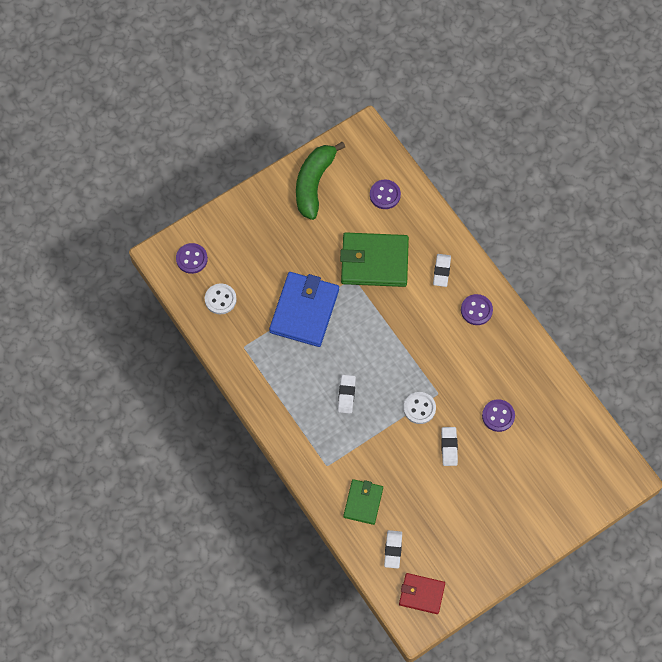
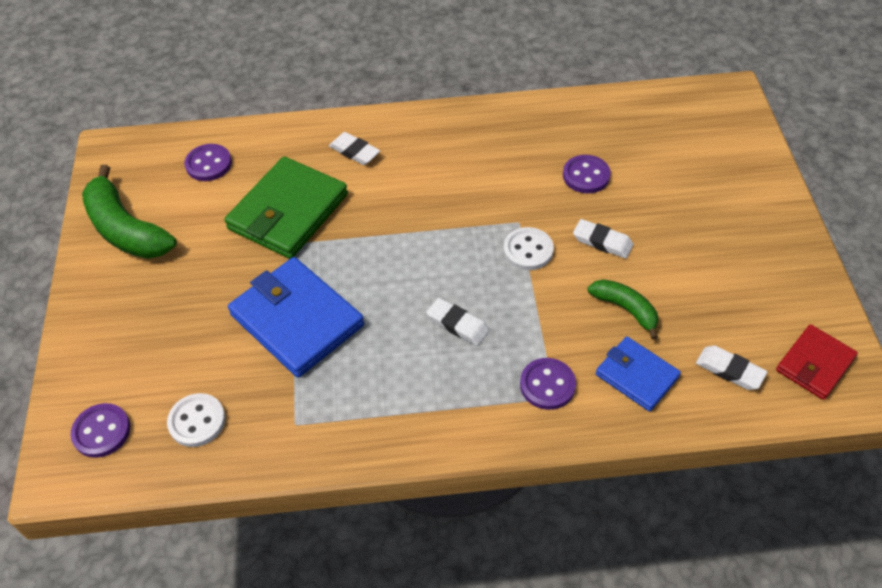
camera: 60 degrees left, 15 degrees down
green wallet [343,479,383,525] -> blue wallet [596,337,681,411]
purple button [461,294,493,325] -> purple button moved to [520,358,576,410]
none -> green banana [588,279,658,340]

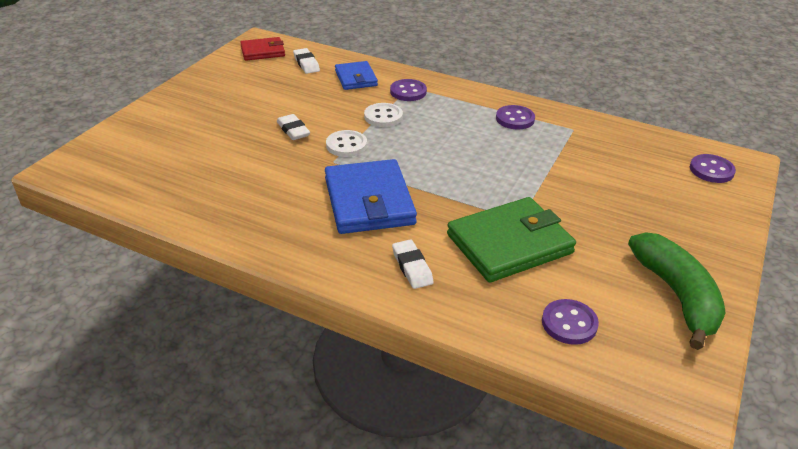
camera: 150 degrees left, 15 degrees down
white button [167,393,225,447] -> white button moved to [364,103,403,127]
blue wallet [228,257,364,378] -> blue wallet moved to [325,159,417,234]
white eraser [426,298,489,346] -> none
purple button [563,155,611,193] -> purple button moved to [496,105,535,129]
green banana [588,279,658,340] -> none

